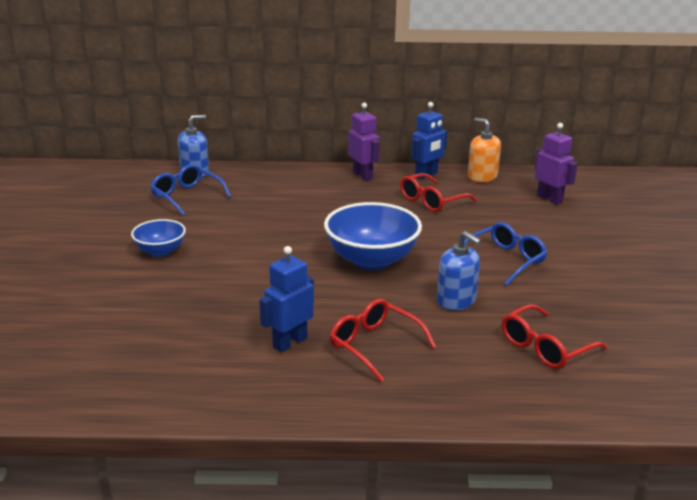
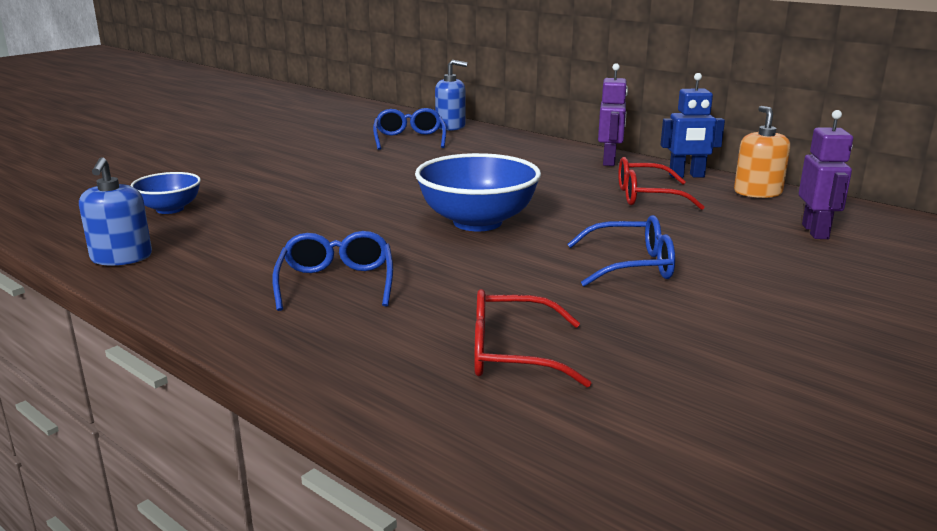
camera: 40 degrees right, 5 degrees down
blue bowl [131,219,186,257] -> blue bowl moved to [130,172,201,214]
blue robot [259,246,314,352] -> none
red glasses [330,299,436,382] -> blue glasses [273,231,393,311]
blue soap dispenser [437,231,481,311] -> blue soap dispenser moved to [79,157,152,266]

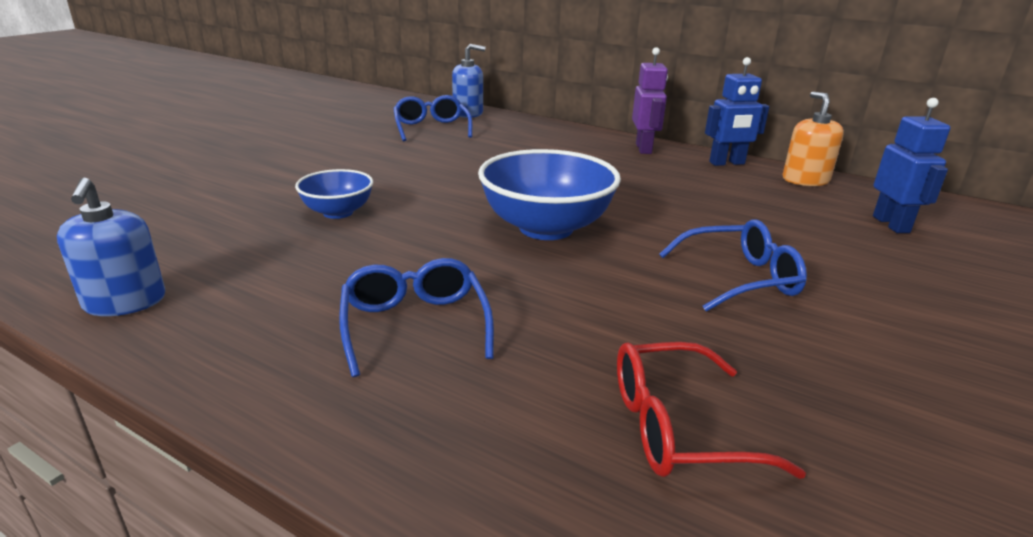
camera: 10 degrees left, 5 degrees up
blue bowl [130,172,201,214] -> blue bowl moved to [295,169,373,219]
red glasses [618,157,705,210] -> none
purple robot [799,110,853,239] -> blue robot [873,98,951,233]

